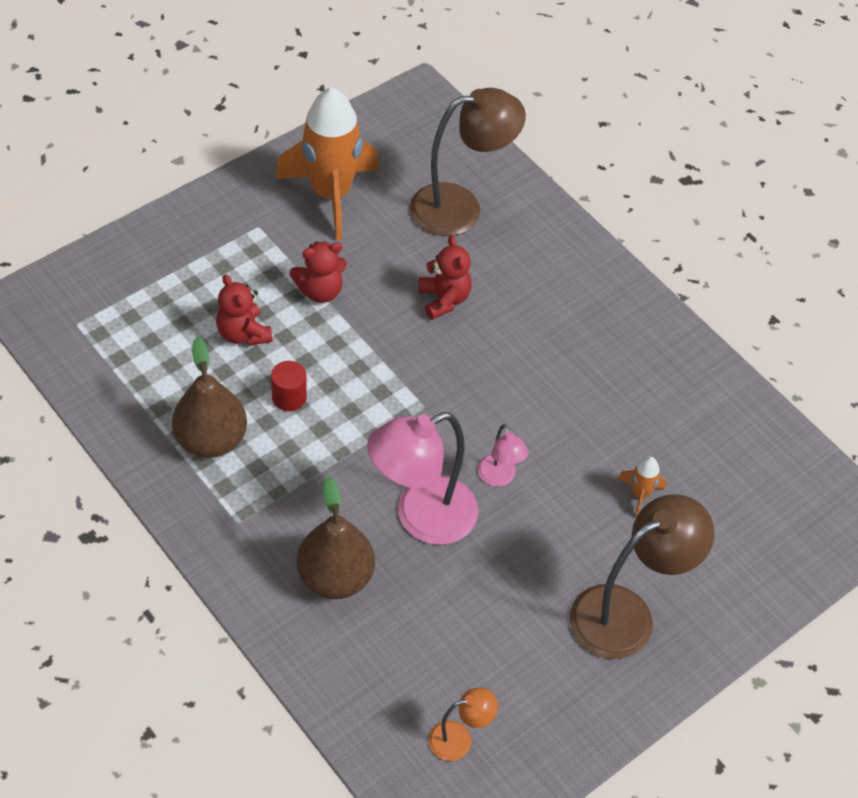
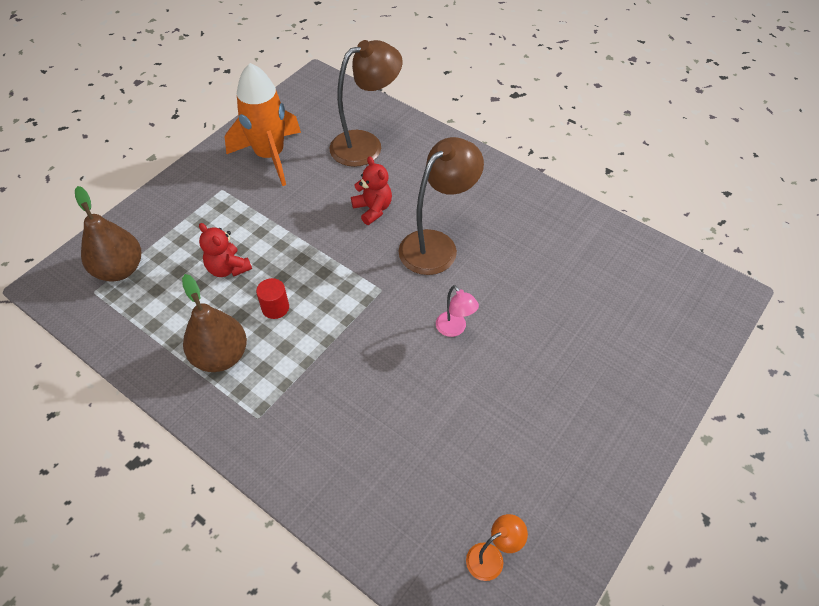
camera: 10 degrees left, 0 degrees up
red teddy bear [289,241,347,303] -> none
brown pear [297,477,375,599] -> brown pear moved to [75,186,141,281]
pink lamp [367,412,478,545] -> none
brown lamp [570,494,715,659] -> brown lamp moved to [398,137,484,275]
orange rocket [617,456,667,518] -> none

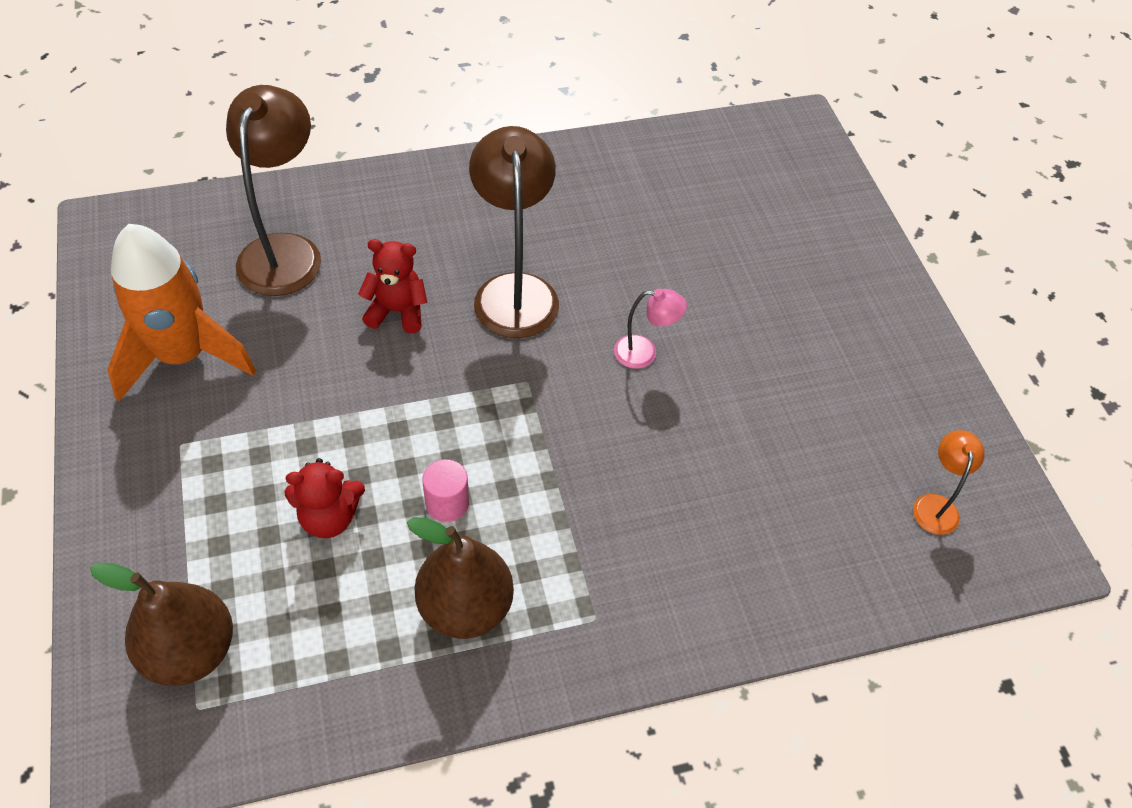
camera: 55 degrees left, 0 degrees up
red cylinder [256,278,289,319] -> pink cylinder [422,459,469,522]

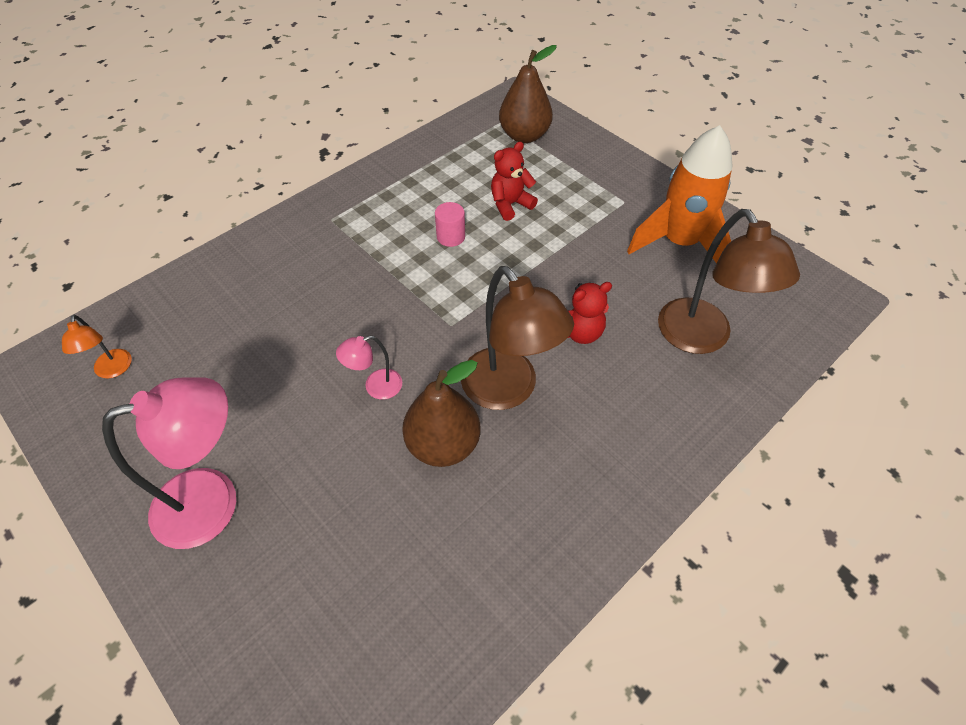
camera: 155 degrees right, 0 degrees up
brown pear [407,517,514,639] -> brown pear moved to [402,360,481,467]
none -> pink lamp [102,377,236,549]

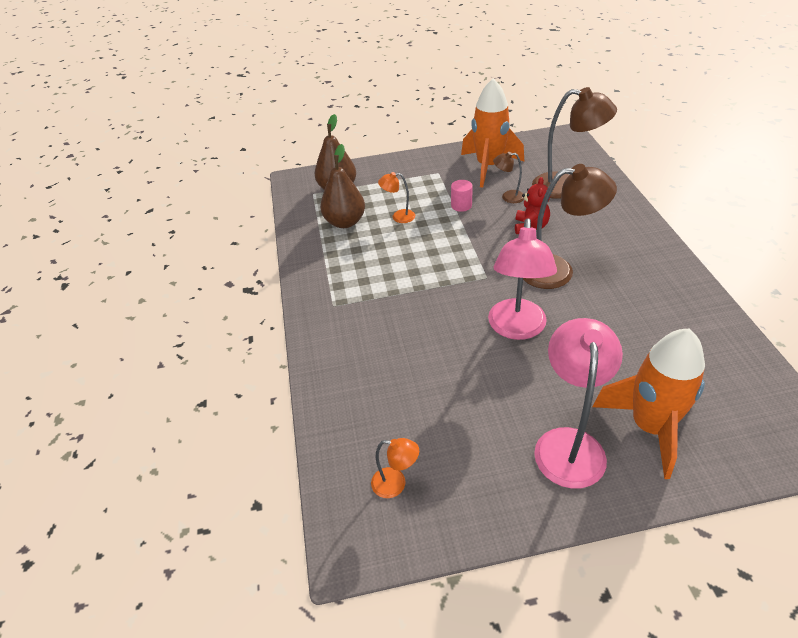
camera: 55 degrees left, 10 degrees down
pink lamp [336,336,402,400] -> pink lamp [488,218,557,340], size x2.05
brown pear [402,360,481,467] -> brown pear moved to [320,144,365,228]
pink cylinder [435,202,465,247] -> pink cylinder moved to [451,180,473,212]
red teddy bear [491,142,538,221] -> orange lamp [378,172,415,223]
none -> brown lamp [493,152,524,203]
none -> orange rocket [593,329,705,479]

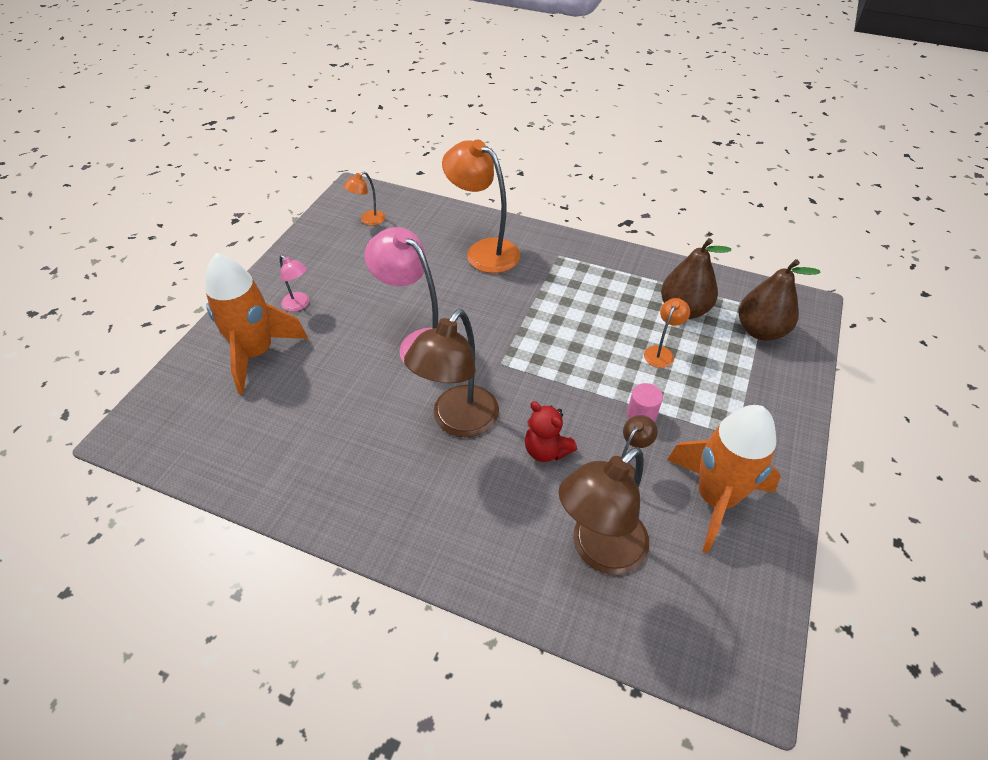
camera: 120 degrees right, 5 degrees up
pink lamp [534,318,623,489] -> pink lamp [280,255,309,311], size x0.49
none -> orange lamp [442,140,520,273]

